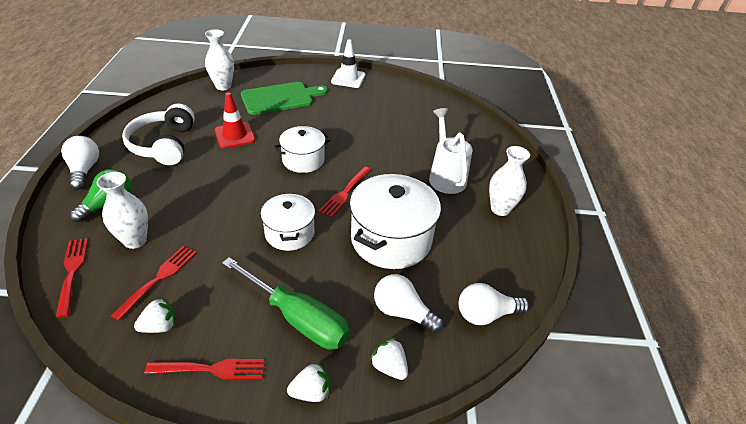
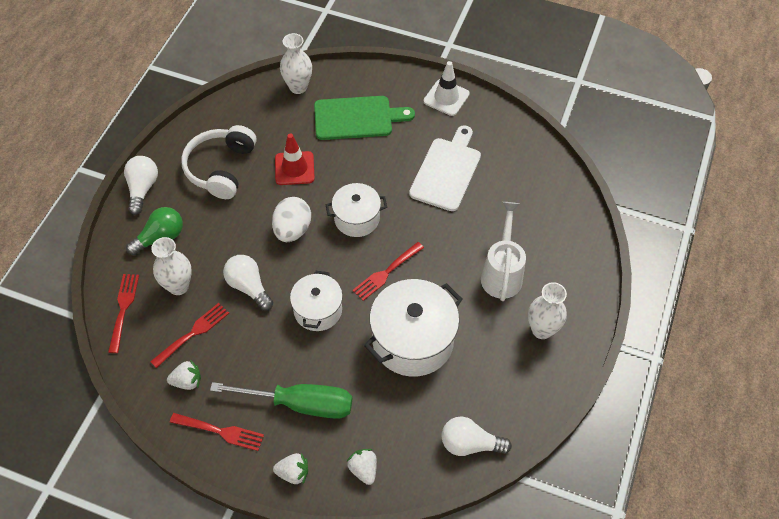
camera: 20 degrees right, 15 degrees up
green screwdriver [222,257,350,349] -> green screwdriver turned 45 degrees counterclockwise [210,382,352,419]
white light bulb [374,274,444,333] -> white light bulb moved to [223,255,273,311]
none -> white egg [272,197,311,242]
none -> white cutting board [409,126,481,211]

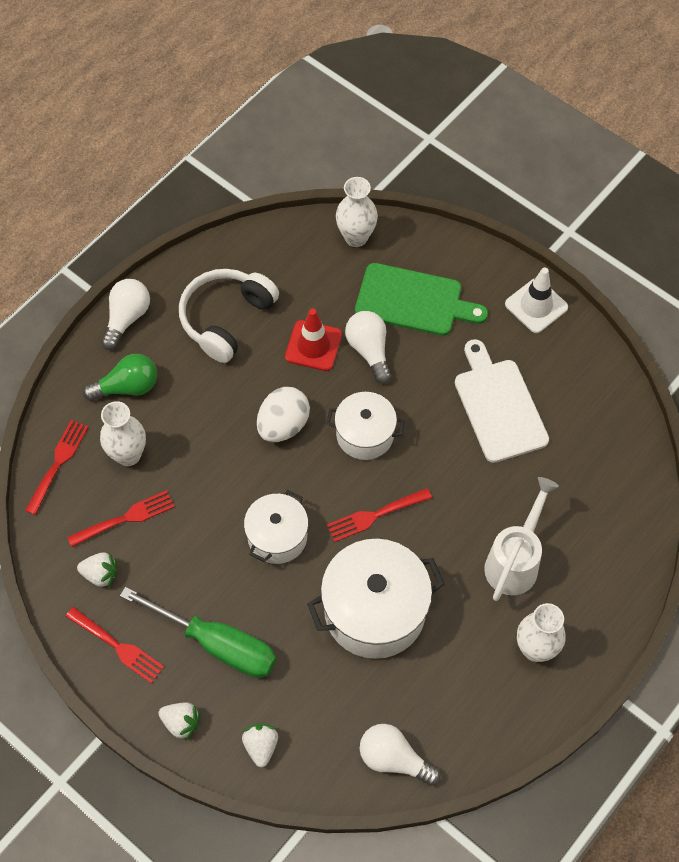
camera: 20 degrees right, 5 degrees up
white light bulb [223,255,273,311] -> white light bulb moved to [345,311,391,384]
white cutting board [409,126,481,211] -> white cutting board turned 60 degrees counterclockwise [455,339,549,463]

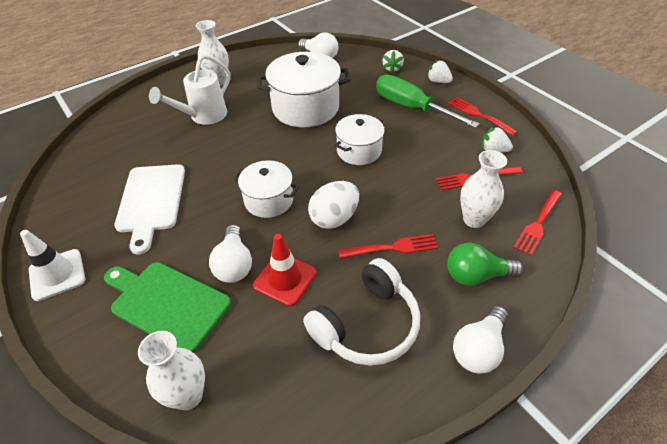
camera: 165 degrees left, 15 degrees down
red fork [327,488,432,542] -> red fork moved to [338,234,438,259]

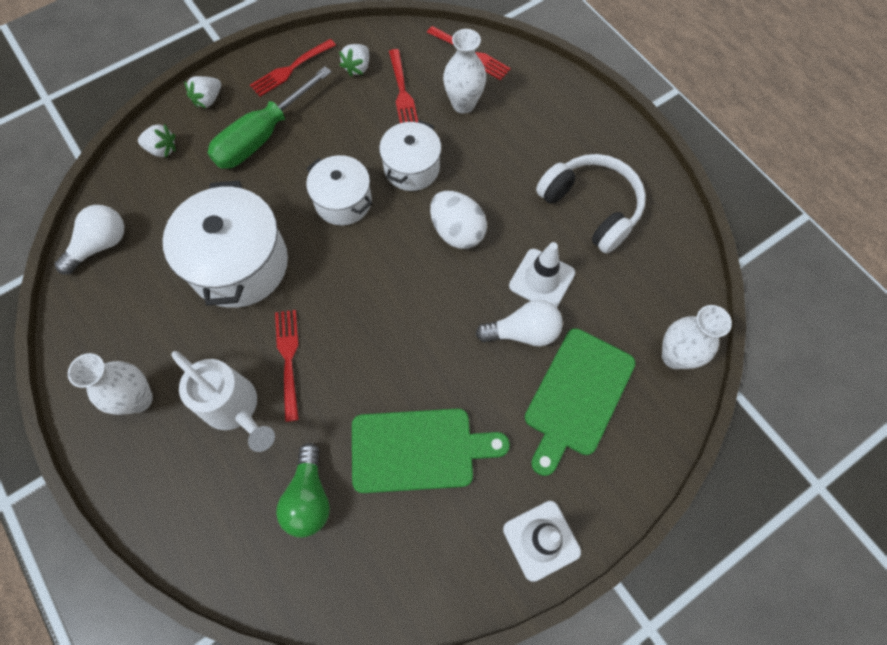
camera: 90 degrees left, 20 degrees up
white cutting board [114,164,185,255] -> green cutting board [352,409,510,493]
white pot [234,160,299,218] -> white pot moved to [379,120,441,191]
red traffic cone [253,234,316,306] -> white traffic cone [509,242,575,307]
red fork [338,234,438,259] -> red fork moved to [275,310,299,422]
green light bulb [447,243,523,286] -> green light bulb moved to [276,443,330,538]
white light bulb [453,306,508,374] -> none

